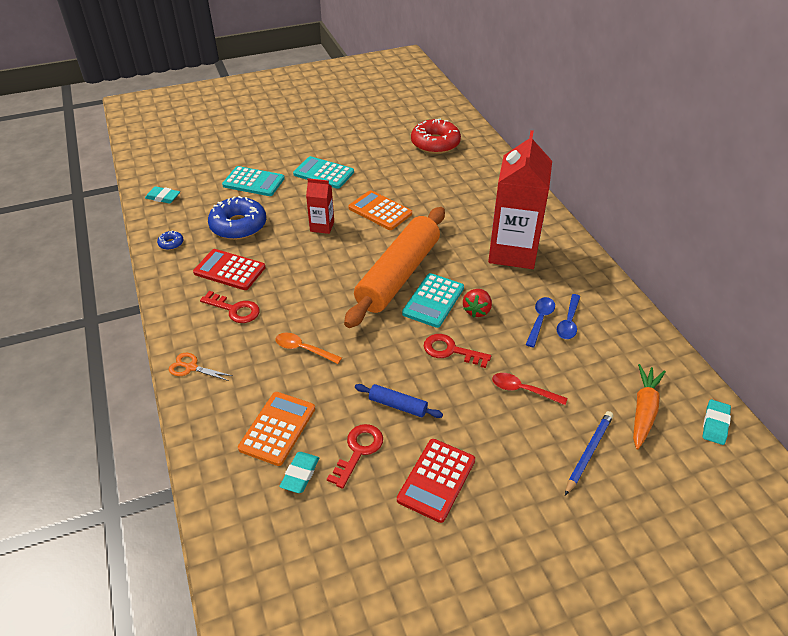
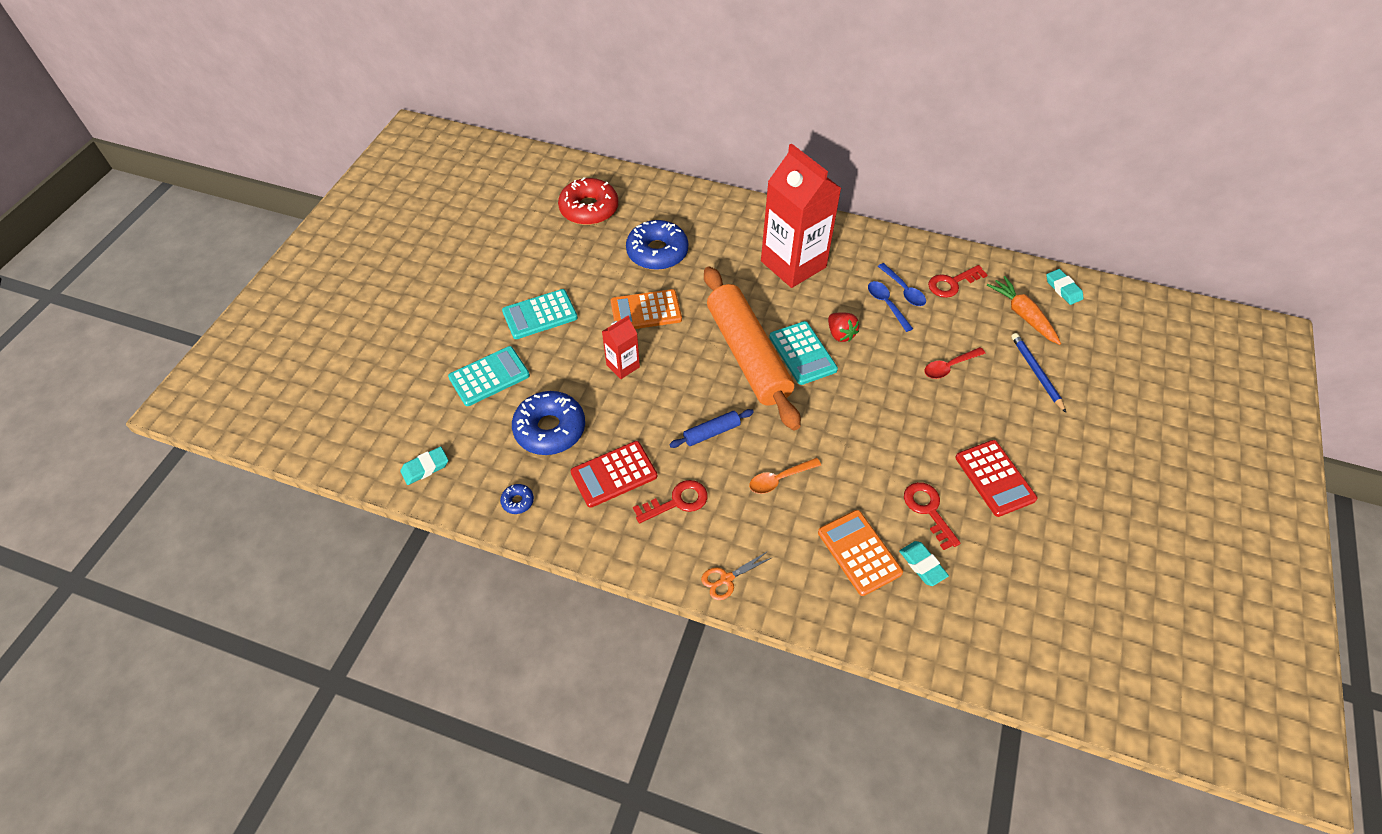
camera: 50 degrees left, 10 degrees up
blue rolling pin [355,384,443,418] -> blue rolling pin moved to [669,409,754,448]
red key [424,334,491,368] -> red key moved to [928,265,988,298]
none -> blue donut [626,220,688,270]

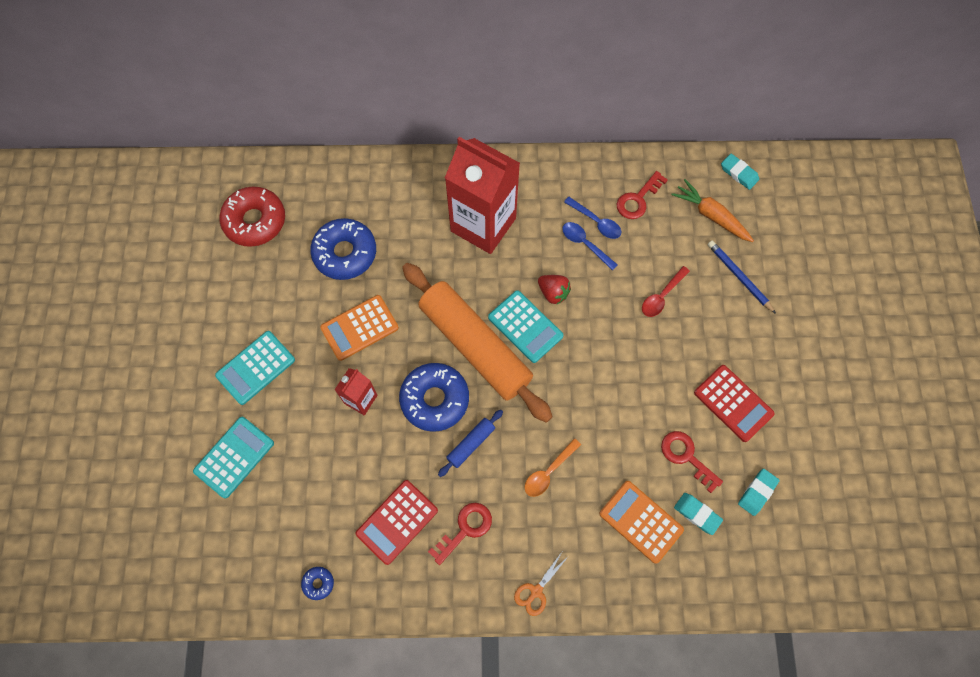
camera: 20 degrees left, 15 degrees up
turquoise eraser [400,446,448,485] -> turquoise eraser moved to [738,469,780,516]
blue donut [512,391,585,455] -> blue donut moved to [399,363,469,432]

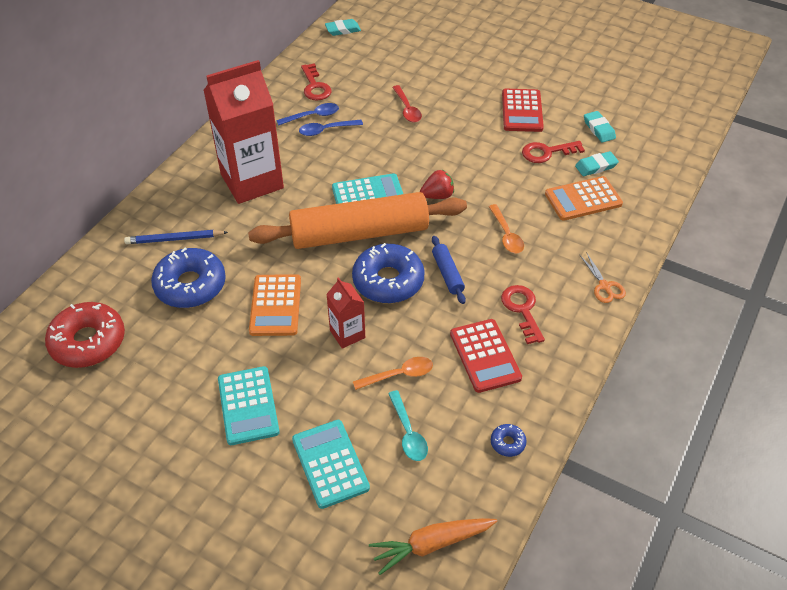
camera: 60 degrees left, 20 degrees down
red strawberry [538,275,571,305] -> red strawberry moved to [420,170,454,199]
orange carrot [671,179,754,242] -> orange carrot moved to [369,518,497,575]
red calculator [694,365,775,442] -> red calculator turned 105 degrees clockwise [502,89,544,132]
blue pencil [708,241,776,314] -> blue pencil moved to [124,230,228,244]
none -> orange spoon [353,357,433,390]
none -> turquoise spoon [388,390,428,461]

